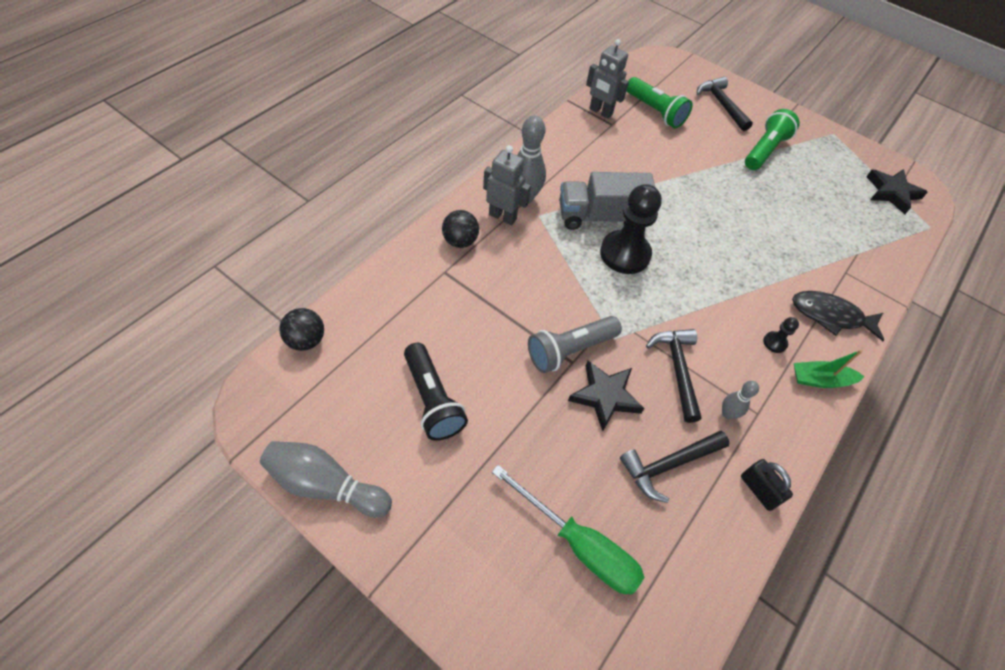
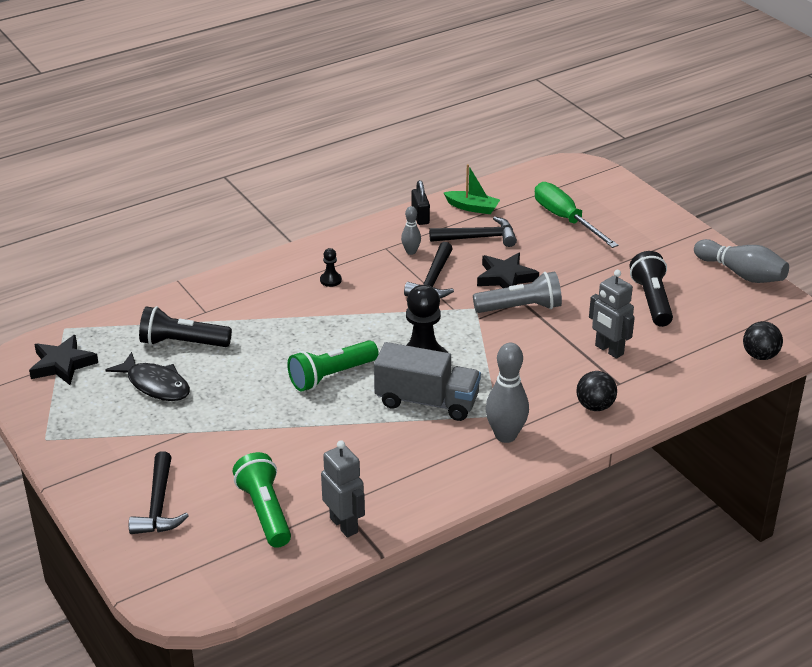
camera: 155 degrees left, 20 degrees down
grey robot [483,145,531,225] -> grey robot moved to [589,270,635,359]
green flashlight [745,109,800,170] -> green flashlight moved to [287,340,379,391]
black fish [792,291,884,341] -> black fish moved to [106,352,190,401]
green boat [794,350,865,388] -> green boat moved to [443,164,500,214]
none -> black flashlight [139,306,232,347]

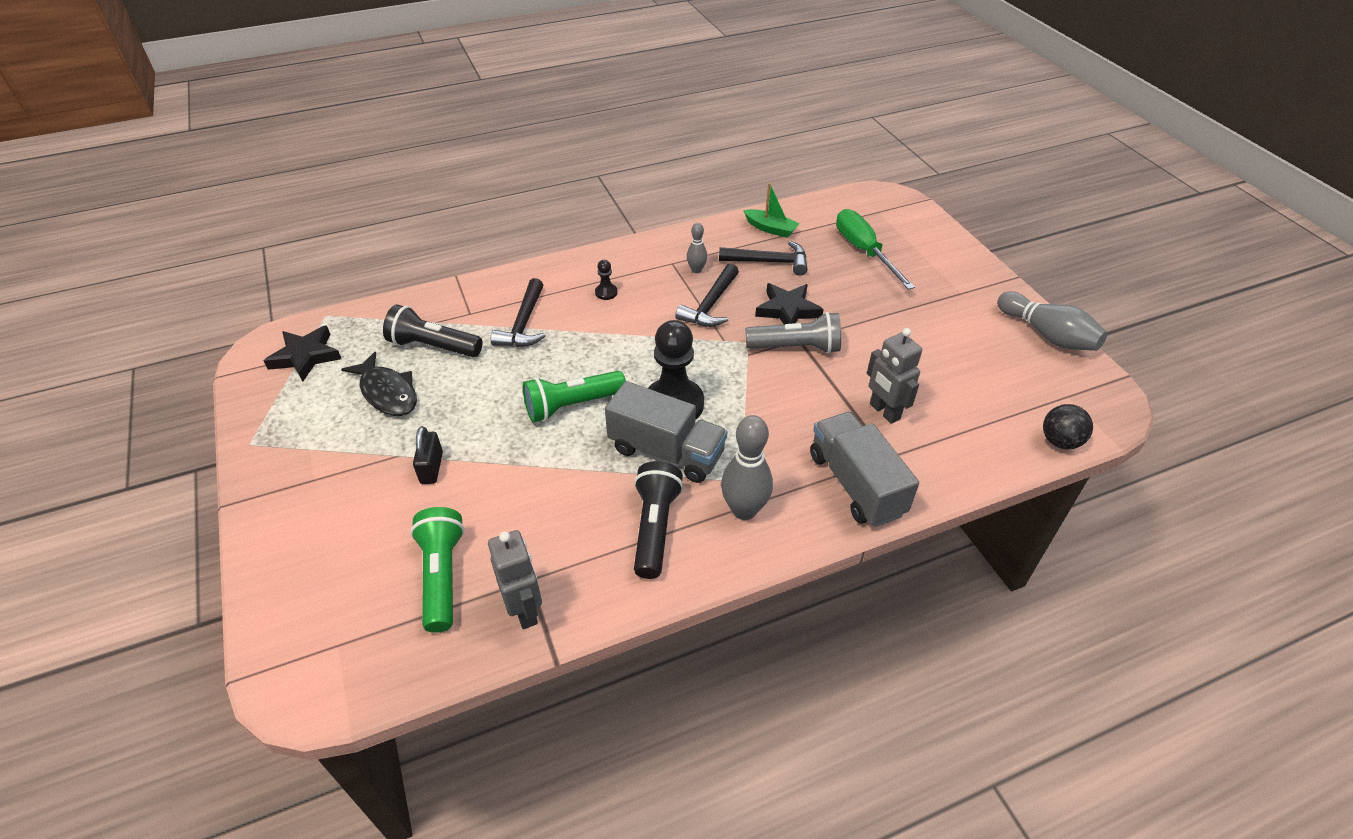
camera: 10 degrees right, 10 degrees up
black hammer [129,451,189,534] -> black hammer moved to [491,278,546,347]
black padlock [411,180,430,225] -> black padlock moved to [413,426,443,484]
black ball [576,371,617,411] -> grey truck [810,412,919,527]
black flashlight [630,251,673,327] -> black flashlight moved to [634,461,683,579]

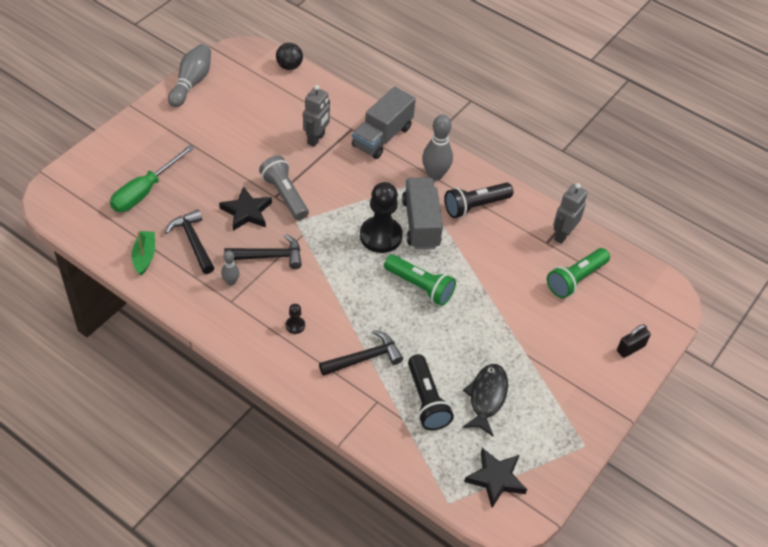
camera: 125 degrees left, 5 degrees up
black padlock [413,426,443,484] -> black padlock moved to [617,324,651,358]

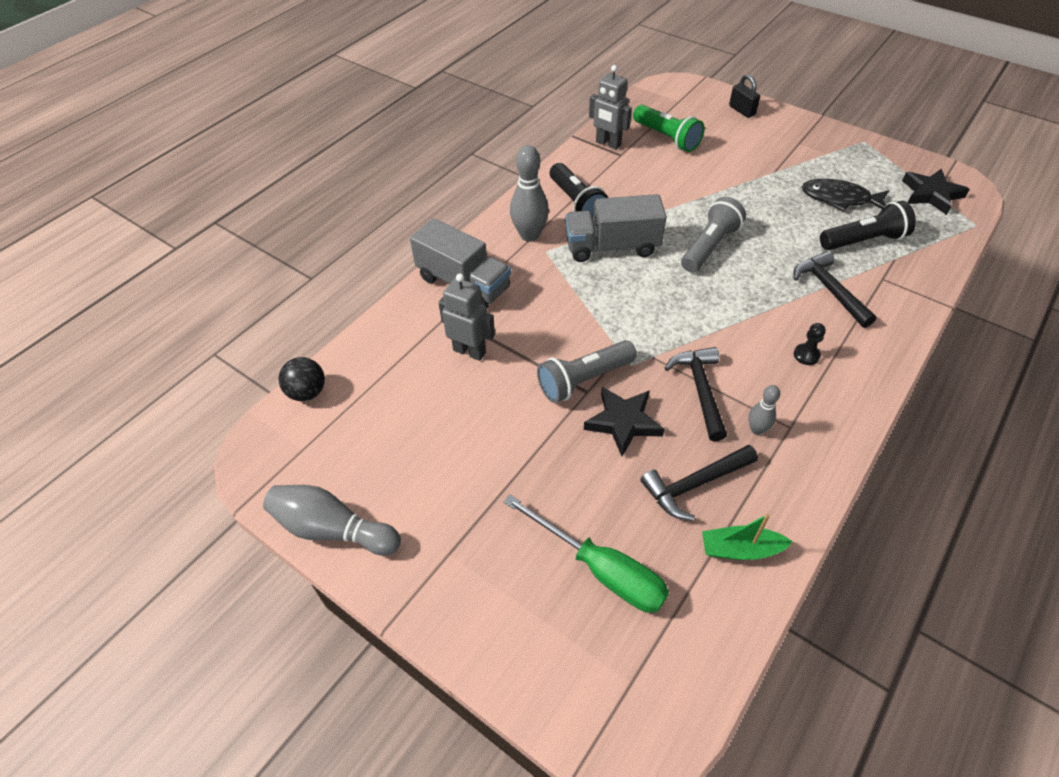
camera: 85 degrees left, 0 degrees up
black pawn [360,182,403,253] -> none
green flashlight [384,255,456,306] -> grey flashlight [681,197,746,273]

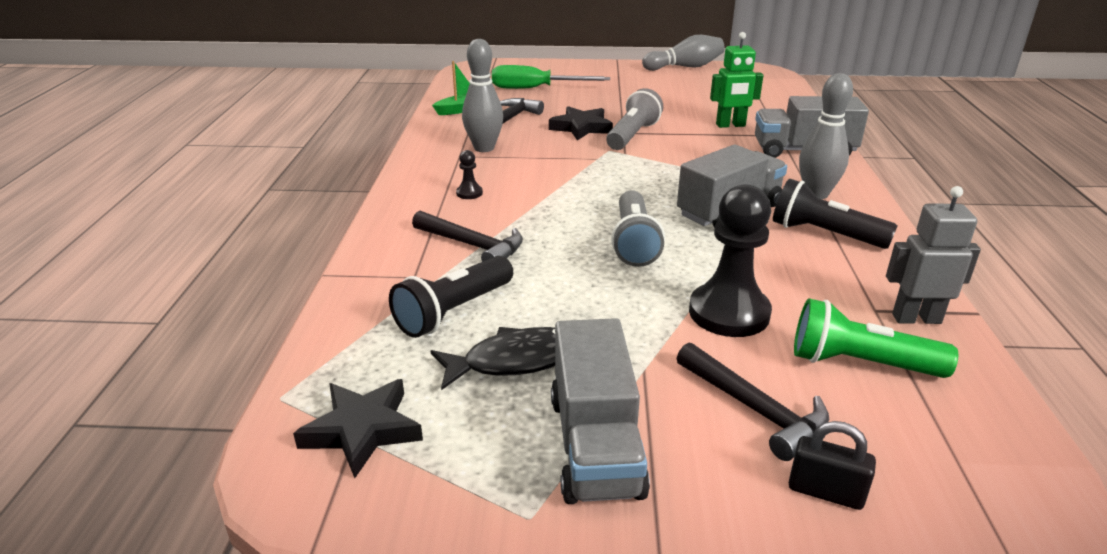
camera: 145 degrees right, 20 degrees down
black ball [278,357,325,401] -> none
grey robot [438,273,495,361] -> green robot [710,32,763,128]
black hammer [665,347,727,441] -> black hammer moved to [677,343,829,461]
grey bowling pin [748,385,780,435] -> grey bowling pin [462,39,503,152], size x1.84
none -> grey truck [551,318,650,504]
none -> black pawn [689,184,772,337]

